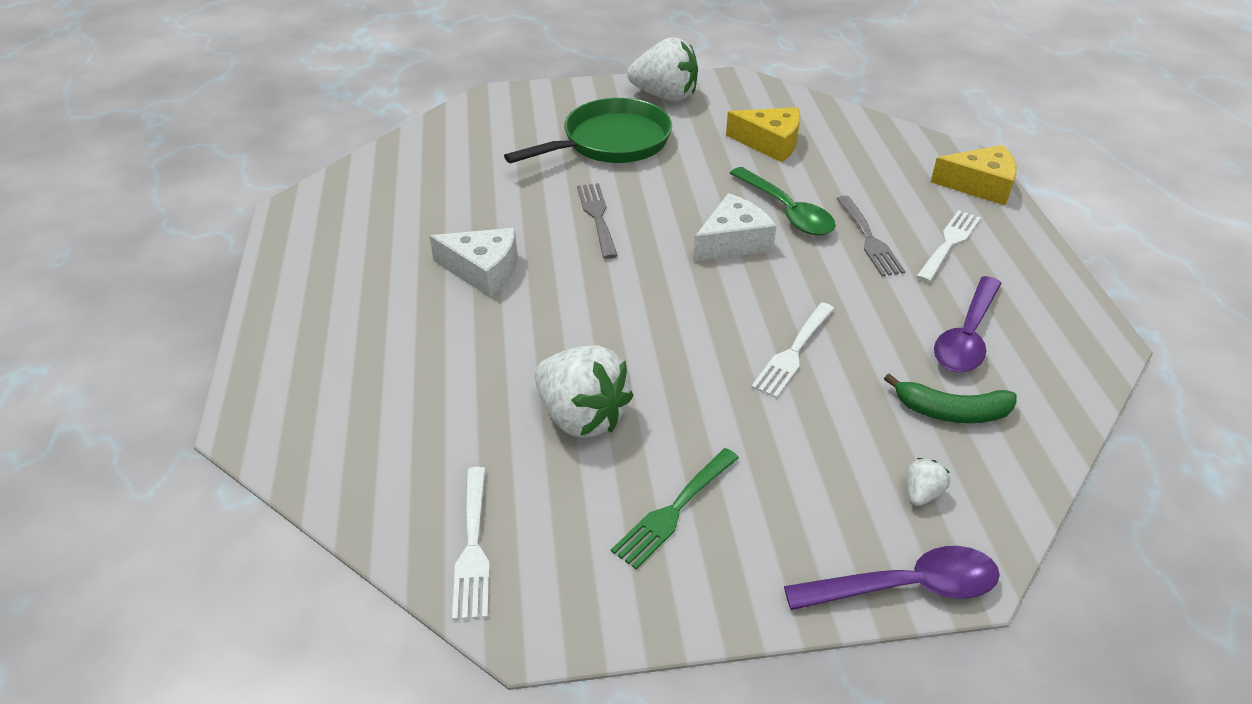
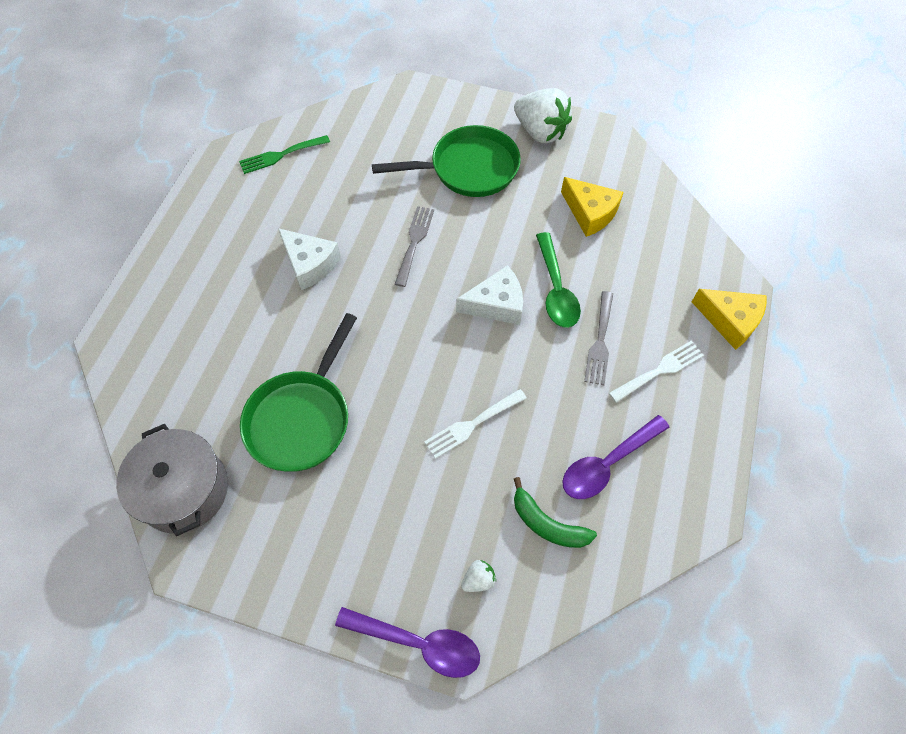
camera: 25 degrees right, 20 degrees up
white fork [452,467,490,620] -> grey pot [116,424,228,536]
white strawberry [535,345,634,438] -> green pan [240,313,357,472]
green fork [611,448,739,569] -> green fork moved to [239,135,330,174]

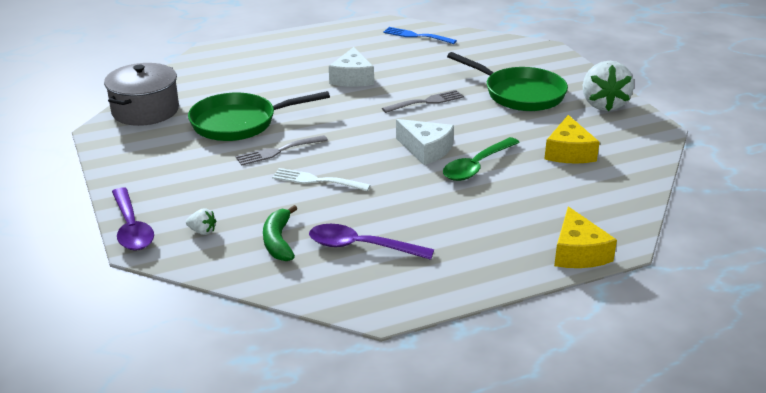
camera: 50 degrees right, 30 degrees down
green fork [239,135,330,174] -> blue fork [383,27,457,44]
grey fork [584,291,613,385] -> grey fork moved to [235,135,328,166]
white fork [609,341,704,403] -> none

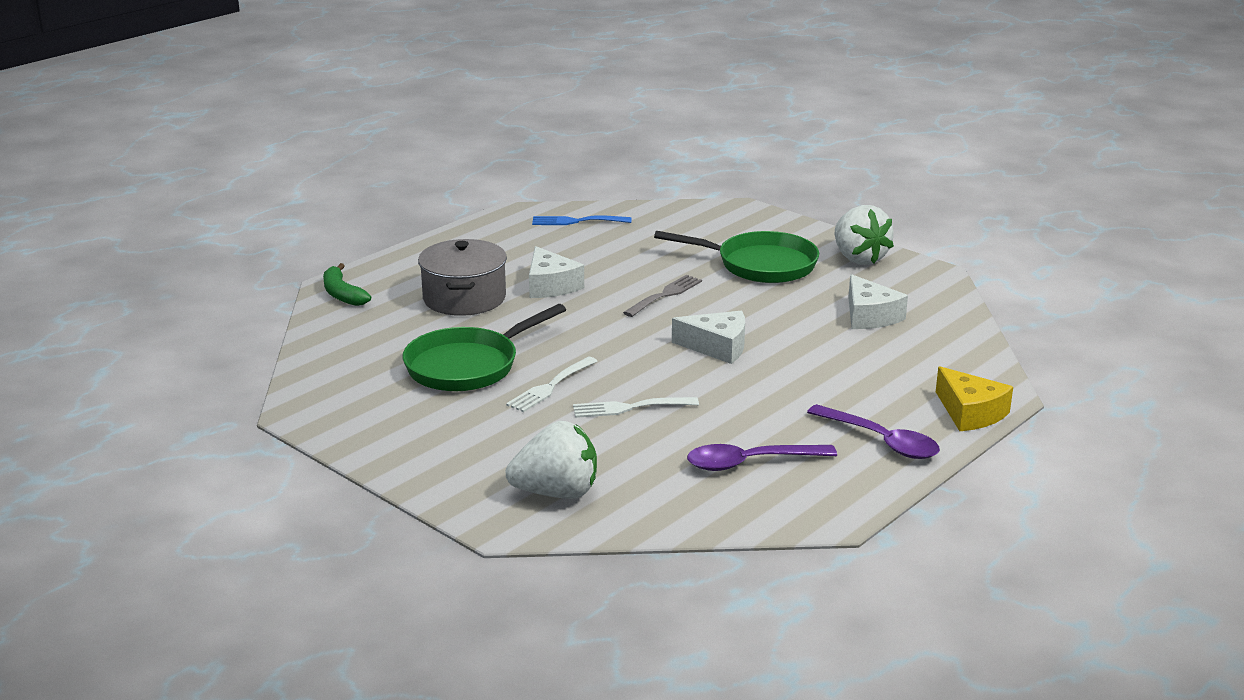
camera: 25 degrees left, 5 degrees down
grey pot [104,63,179,126] -> grey pot moved to [418,239,507,316]
purple spoon [112,188,154,251] -> purple spoon moved to [807,404,940,459]
white strawberry [186,208,216,235] -> white strawberry [505,421,597,499], size x2.33
grey fork [235,135,328,166] -> white fork [506,357,598,412]
green banana [263,205,297,261] -> green banana moved to [323,263,371,306]
green spoon [443,137,520,181] -> none
yellow cheese [544,115,599,164] -> white cheese [848,274,908,329]

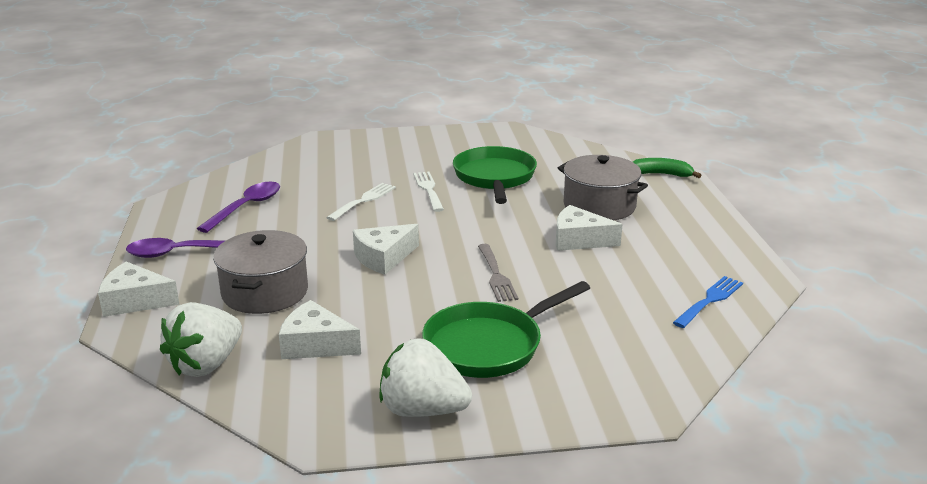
camera: 130 degrees right, 0 degrees up
white strawberry [505,421,597,499] -> white strawberry moved to [160,302,242,377]
yellow cheese [936,366,1013,431] -> white cheese [98,261,180,317]
none -> grey pot [213,230,308,314]

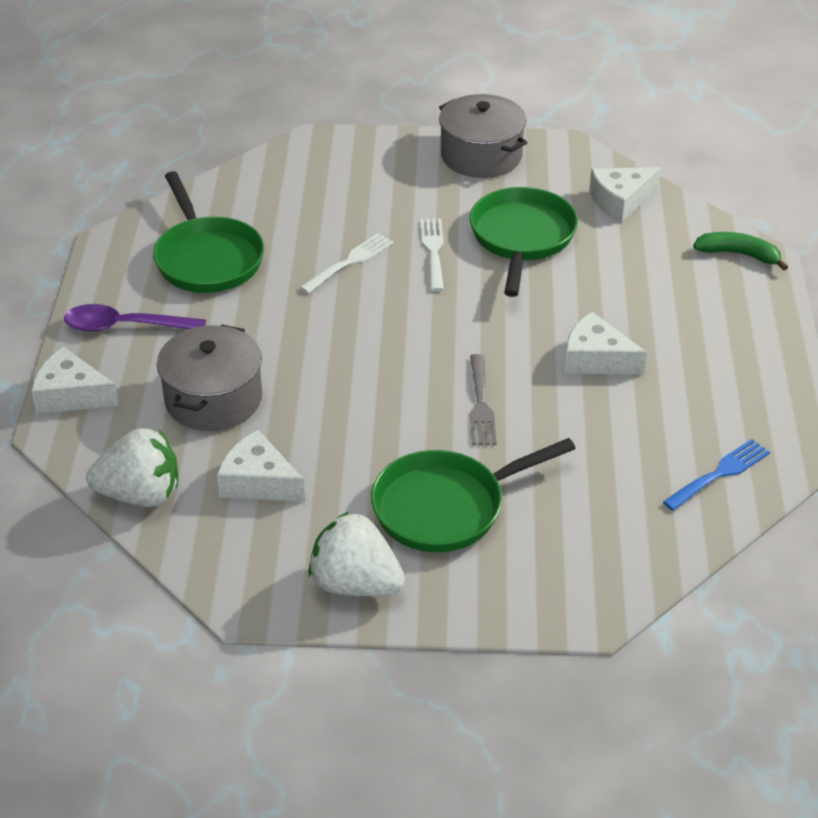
camera: 10 degrees right, 15 degrees up
white strawberry [160,302,242,377] -> white strawberry turned 135 degrees counterclockwise [86,428,178,507]
purple spoon [197,182,280,233] -> green pan [153,171,265,293]
white cheese [353,224,419,275] -> white cheese moved to [589,167,661,222]
grey pot [558,155,648,220] -> grey pot moved to [439,94,527,178]

